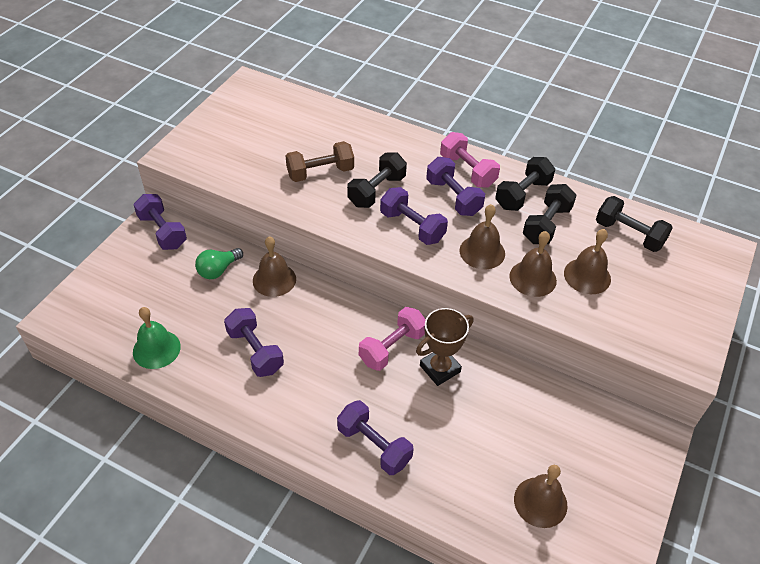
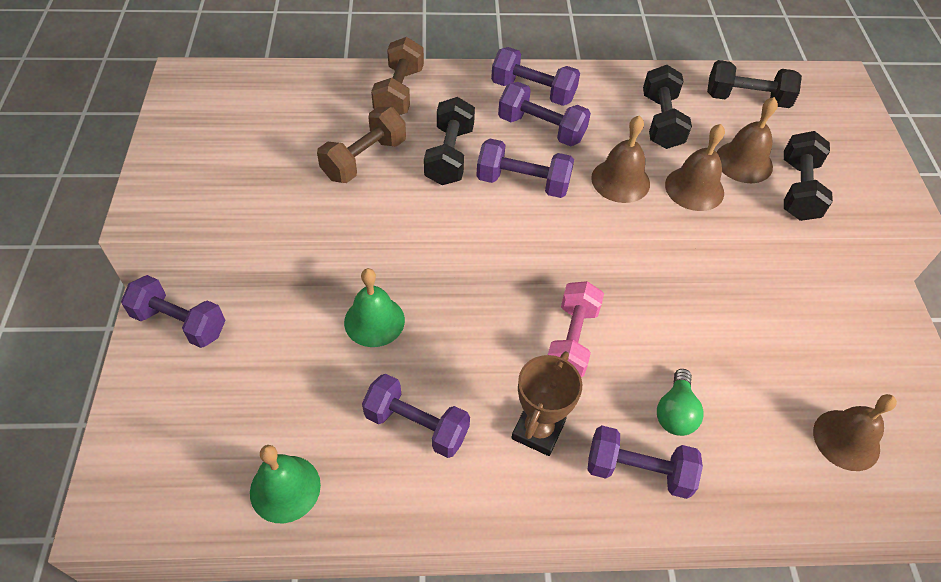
camera: 30 degrees left, 5 degrees up
green light bulb [195,248,243,279] -> green light bulb moved to [657,369,704,436]
brown bell [253,236,296,297] -> green bell [344,268,405,347]
brown trophy [416,308,474,386] -> brown trophy moved to [511,351,582,456]
pink dumbbell [440,132,500,188] -> purple dumbbell [491,47,580,106]
black dumbbell [495,157,555,211] -> black dumbbell moved to [784,131,833,221]
none -> brown dumbbell [371,37,424,115]

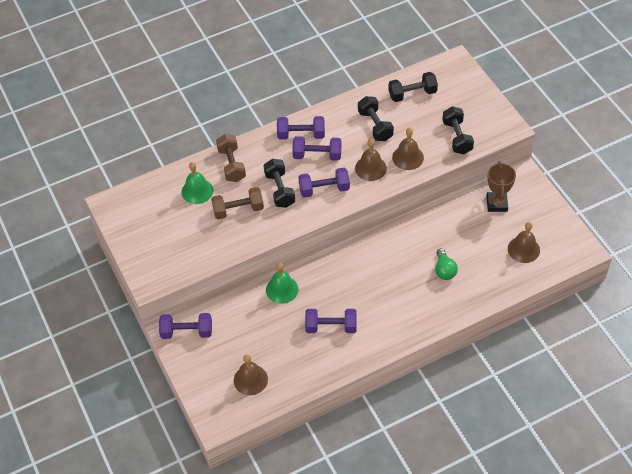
camera: 20 degrees left, 0 degrees up
green bell [250,445,321,523] -> green bell moved to [181,162,213,204]
brown dumbbell [317,107,406,183] -> brown dumbbell turned 60 degrees clockwise [211,187,264,219]
brown trophy [511,351,582,456] -> brown trophy moved to [486,161,516,212]
pink dumbbell [548,281,604,377] -> none
purple dumbbell [588,426,703,499] -> none
brown bell [717,97,778,183] -> brown bell moved to [234,355,268,395]

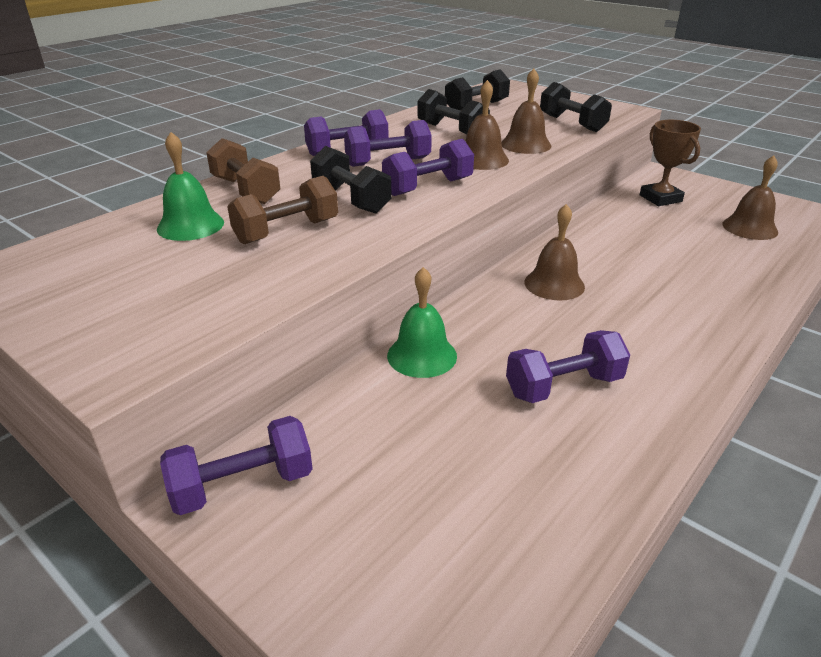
camera: 25 degrees left, 20 degrees down
brown bell [234,355,268,395] -> brown bell moved to [524,204,585,301]
green light bulb [435,248,458,280] -> none

